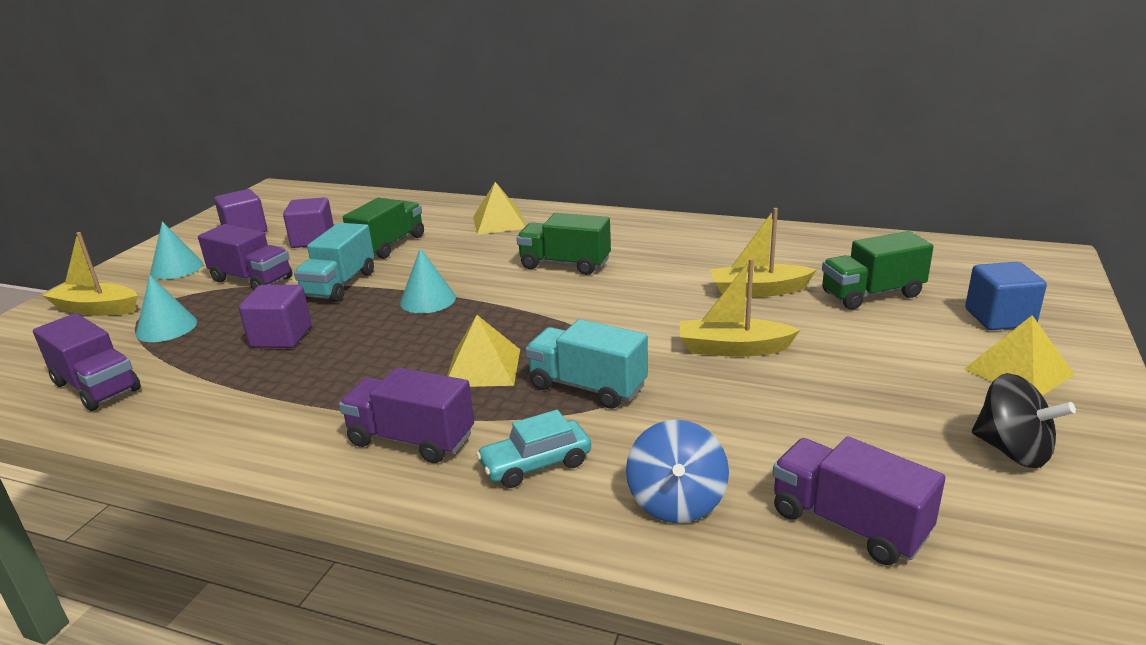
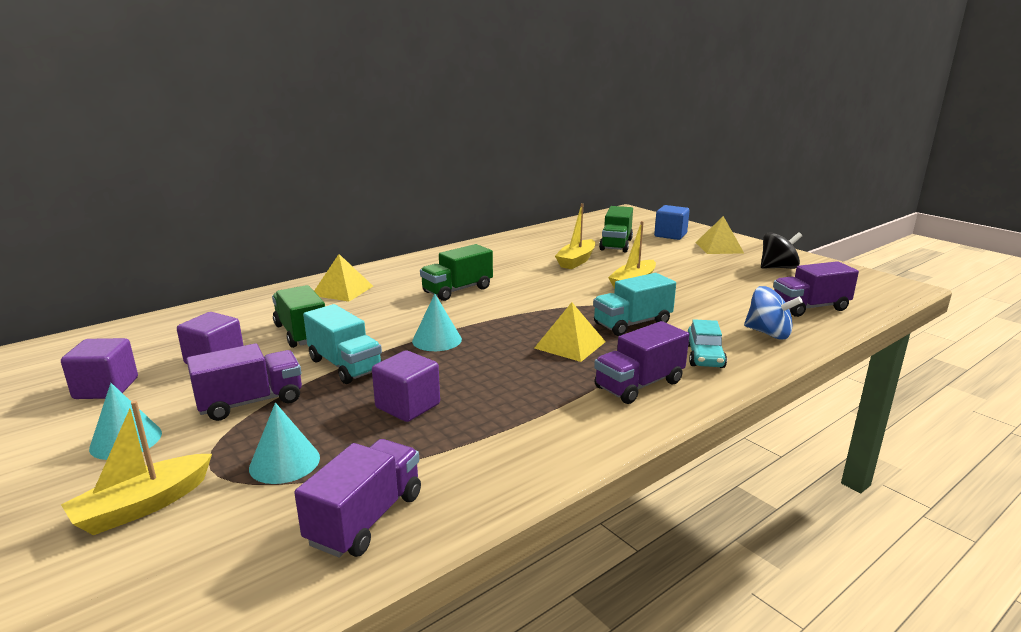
camera: 60 degrees left, 5 degrees down
purple truck [33,313,141,411] -> purple truck turned 45 degrees counterclockwise [294,439,421,558]

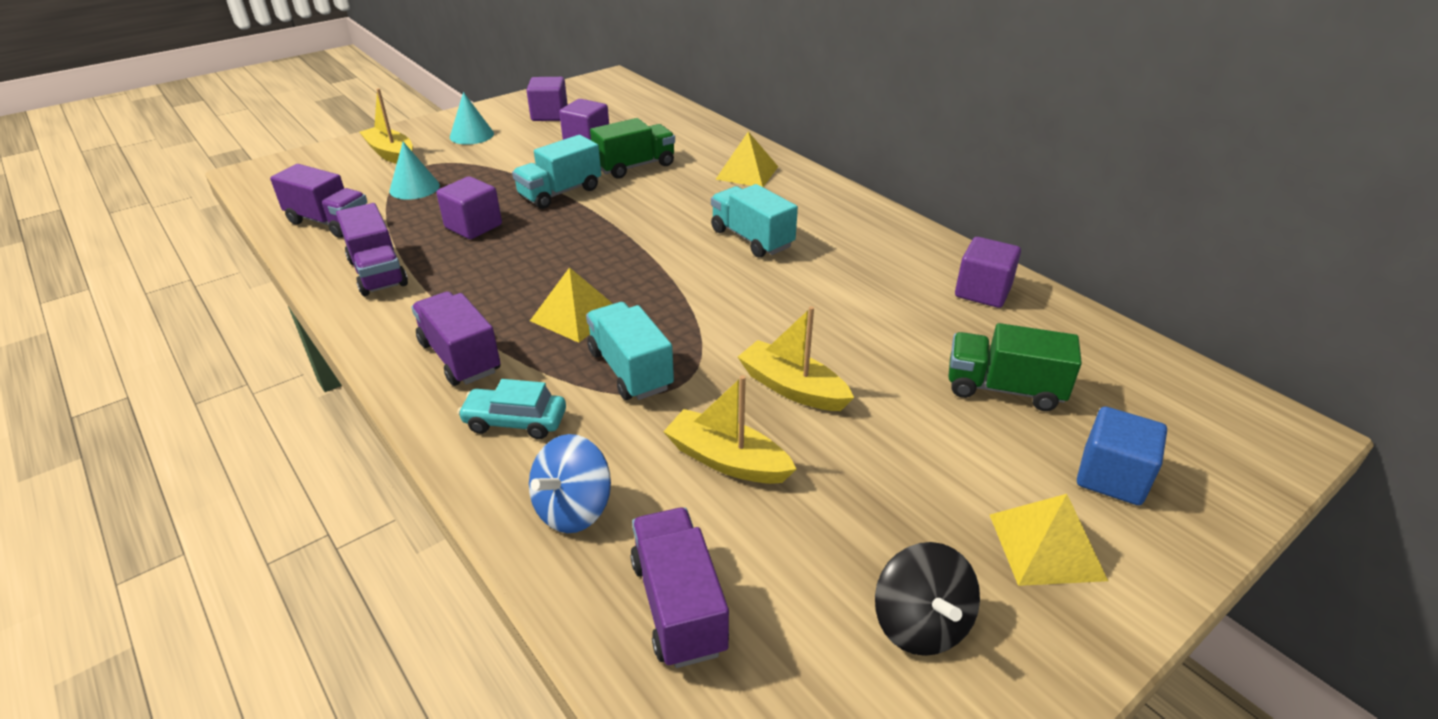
camera: 90 degrees right, 15 degrees up
purple truck [186,343,302,421] -> purple truck moved to [336,203,408,296]
turquoise cone [412,294,462,351] -> none
green truck [420,244,493,301] -> turquoise truck [711,184,798,258]
yellow boat [555,203,595,269] -> yellow boat moved to [663,375,796,484]
none -> purple cube [955,237,1021,308]

